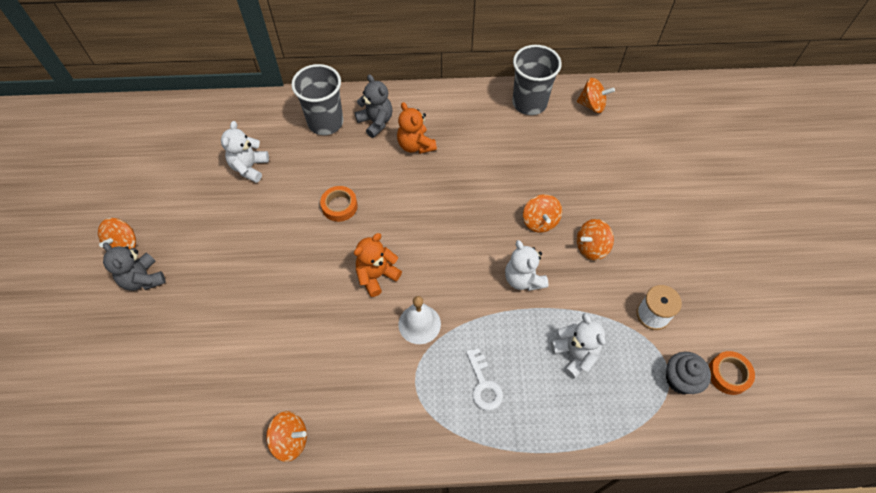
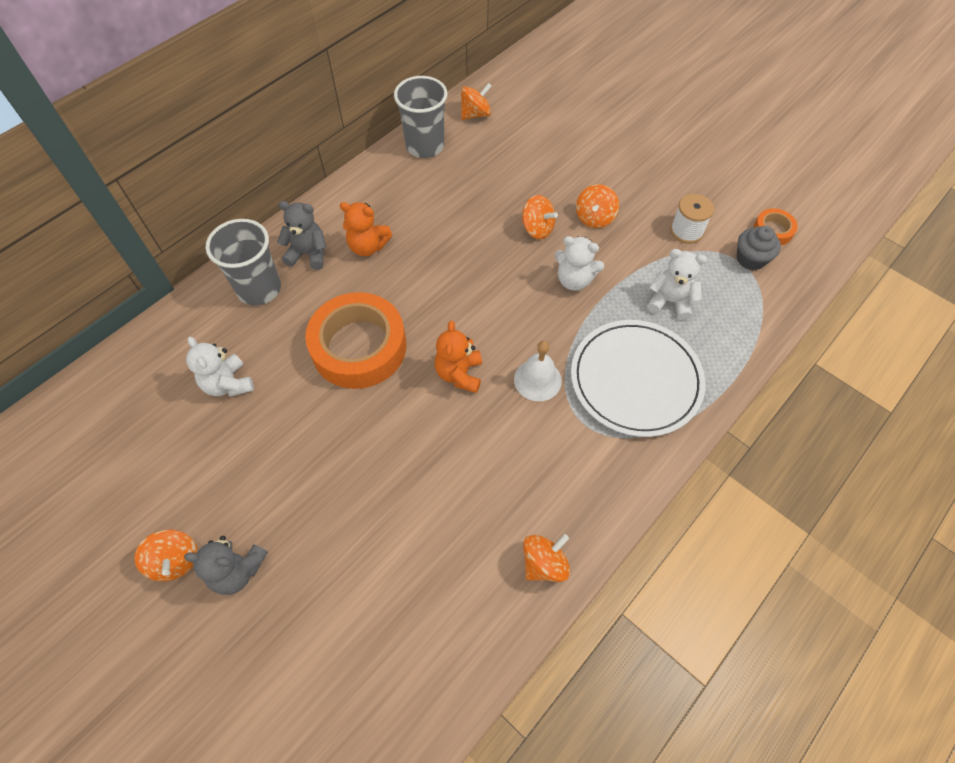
camera: 45 degrees left, 0 degrees up
orange tape [320,186,358,222] -> orange tape [305,292,406,389], size x2.20
white key [466,348,503,411] -> white plate [571,320,706,437]

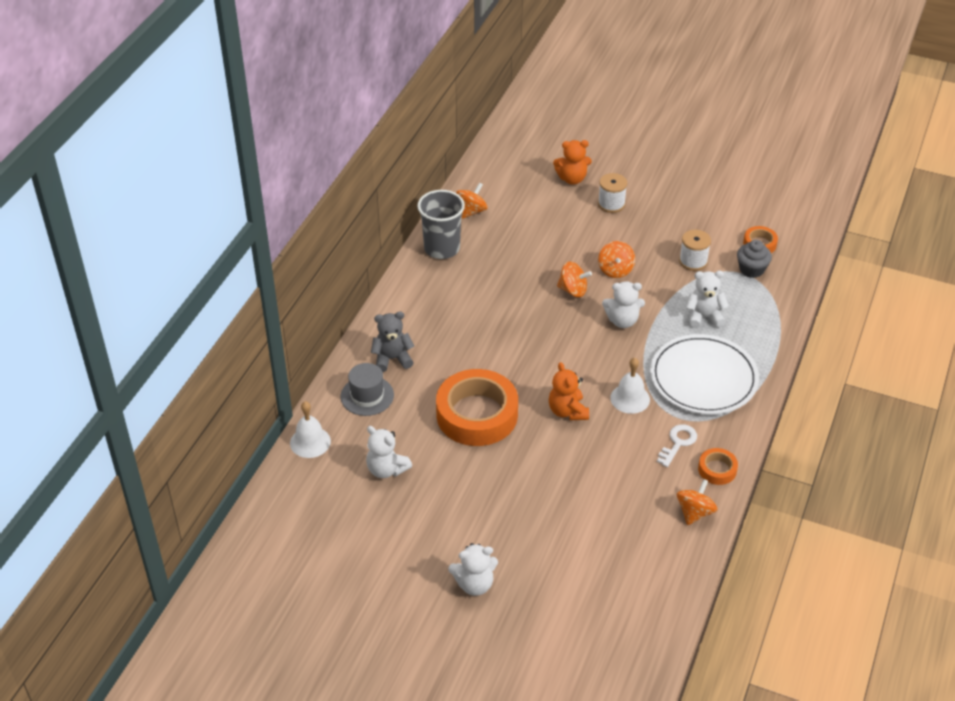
camera: 20 degrees left, 15 degrees down
orange spinning top [134,530,198,581] -> none
grey teddy bear [184,536,268,595] -> white teddy bear [448,543,498,596]
grey cup [205,219,281,306] -> grey hat [341,363,394,416]
orange teddy bear [340,202,392,256] -> orange teddy bear moved to [553,140,592,185]
none -> white bell [290,401,331,458]
none -> white spool [598,173,627,213]
none -> white key [657,424,697,467]
none -> orange tape [698,448,738,485]

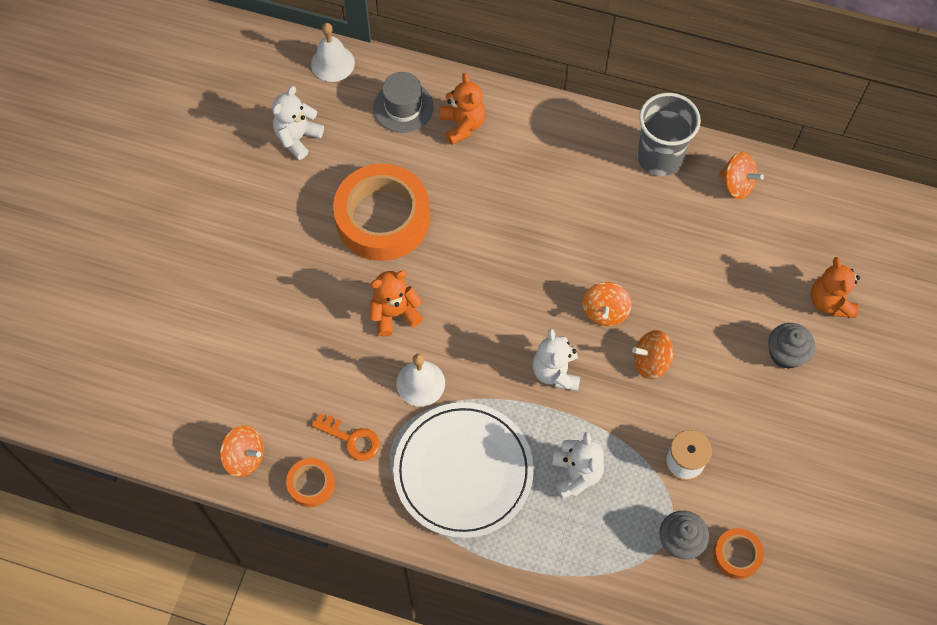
camera: 85 degrees right, 20 degrees up
grey teddy bear [371,312,414,372] -> orange teddy bear [440,73,486,145]
white teddy bear [448,543,498,596] -> none
white spool [598,173,627,213] -> grey cupcake [768,323,815,369]
white key [657,424,697,467] -> orange key [311,413,380,461]

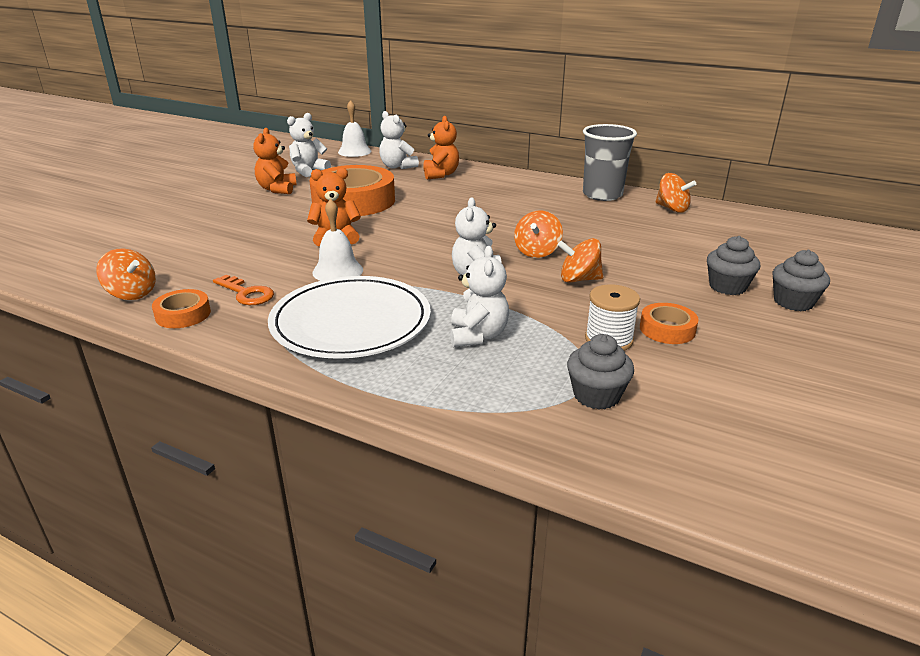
camera: 10 degrees right, 35 degrees down
grey hat [373,72,434,133] -> white teddy bear [379,111,419,169]
orange tape [713,528,764,579] -> orange tape moved to [640,303,699,344]
orange teddy bear [811,257,860,318] -> orange teddy bear moved to [253,128,297,194]
none -> grey cupcake [772,250,830,311]

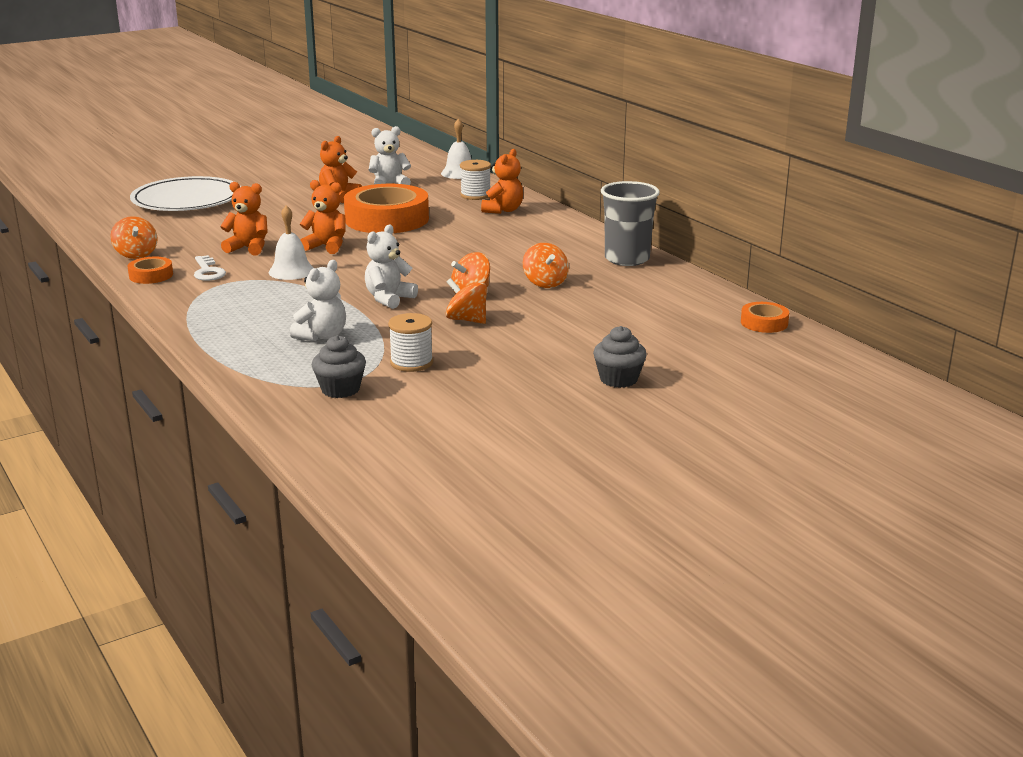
camera: 30 degrees right, 5 degrees down
orange key [213,275,274,305] -> white key [194,255,226,281]
white plate [268,276,431,359] -> white plate moved to [130,176,241,211]
white teddy bear [379,111,419,169] -> white spool [460,160,491,200]
orange tape [640,303,699,344] -> orange tape moved to [741,302,789,333]
orange spinning top [655,173,696,213] -> orange spinning top moved to [523,243,569,288]
grey cupcake [707,236,760,295] -> none
none -> orange teddy bear [220,182,268,255]

